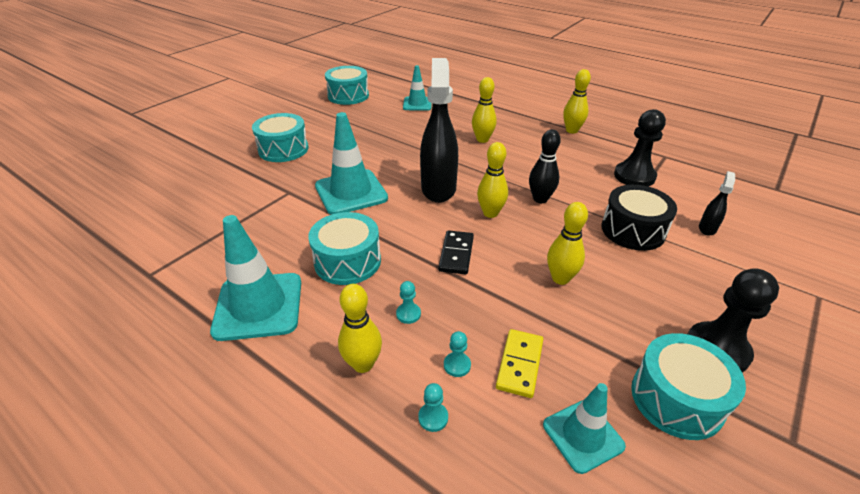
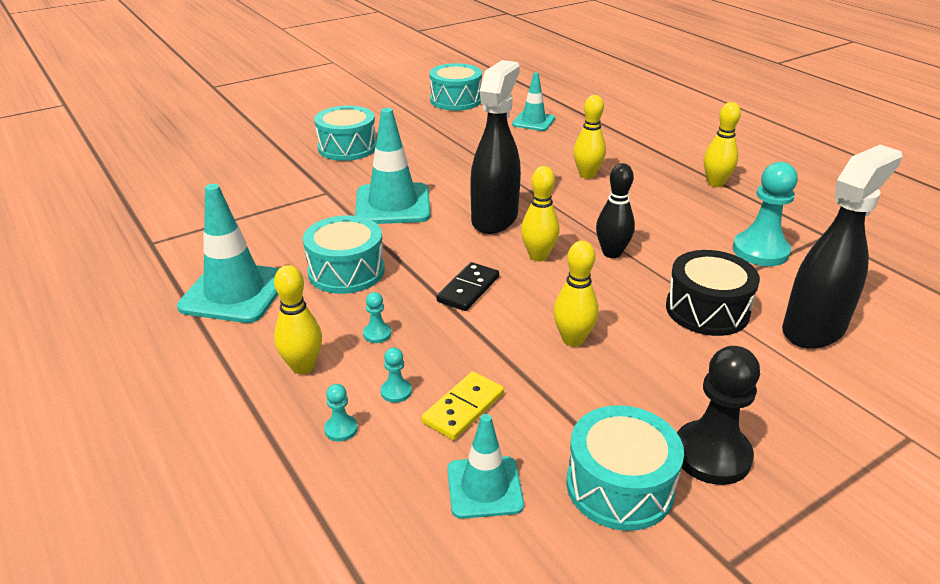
camera: 20 degrees right, 5 degrees down
black pawn [614,109,666,187] -> turquoise pawn [733,162,798,266]
black spray bottle [699,171,735,236] -> black spray bottle [782,145,902,349], size x2.28

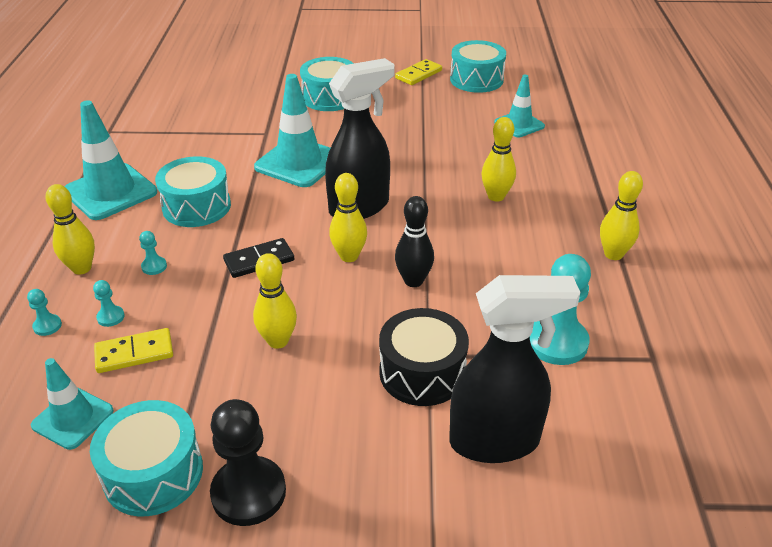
camera: 35 degrees right, 5 degrees up
none -> yellow domino [395,59,442,85]

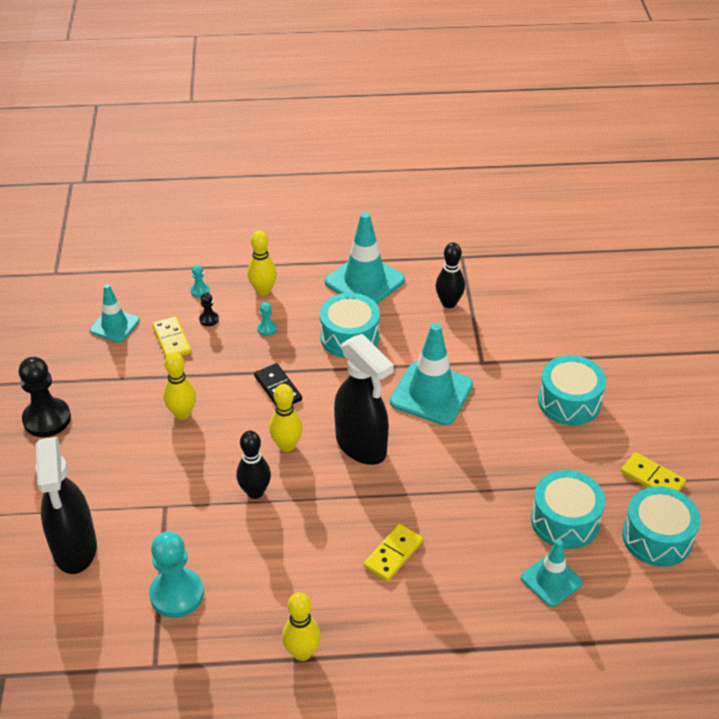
camera: 85 degrees right, 5 degrees up
turquoise drum [90,400,203,516] -> turquoise drum moved to [531,470,605,549]
turquoise pawn [93,280,125,327] -> black pawn [199,293,219,326]
black drum [379,308,469,406] -> none
yellow bowling pin [481,117,516,202] -> yellow domino [364,524,423,581]
none -> black bowling pin [435,243,465,308]

